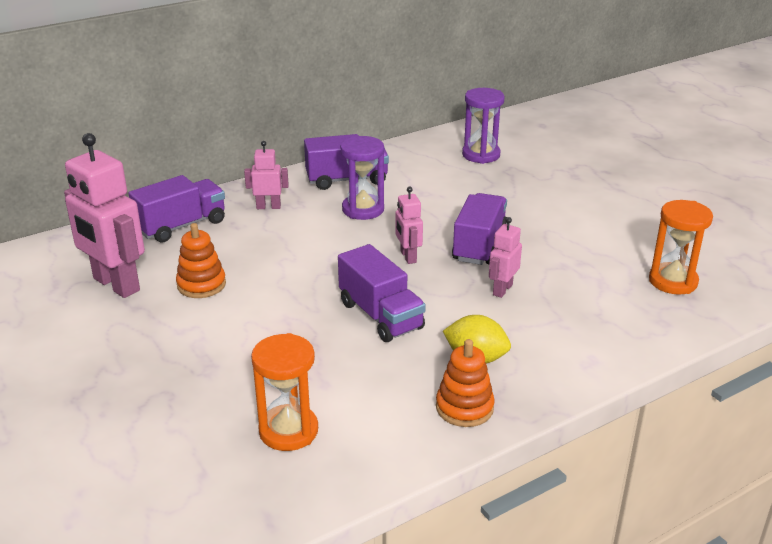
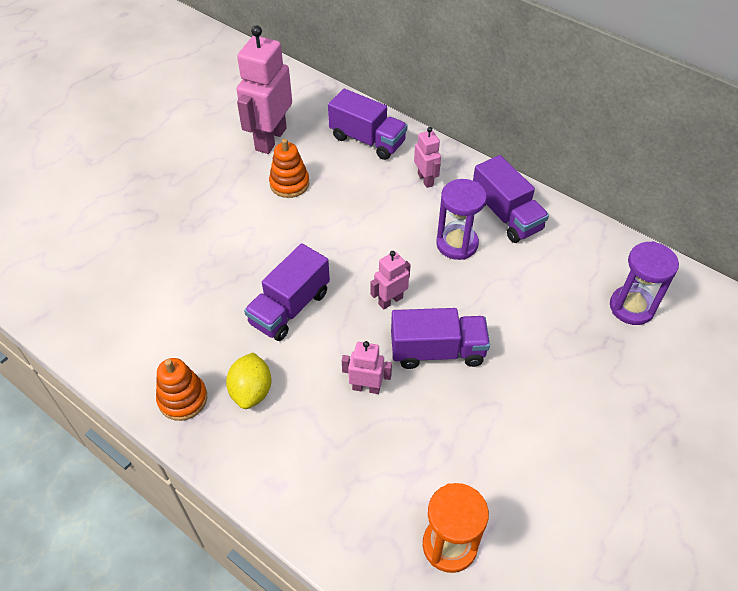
camera: 70 degrees right, 20 degrees up
orange hourglass [251,333,318,451] -> none

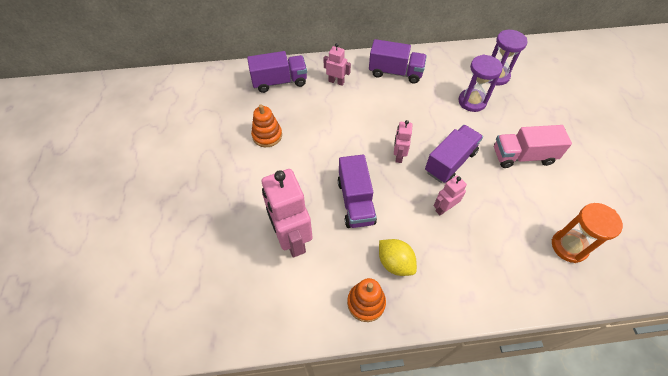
camera: 45 degrees left, 5 degrees up
pink robot [236,25,292,154] -> pink robot moved to [262,169,313,258]
purple hourglass [436,179,487,260] -> purple hourglass moved to [459,54,503,112]
none -> pink truck [494,125,572,168]

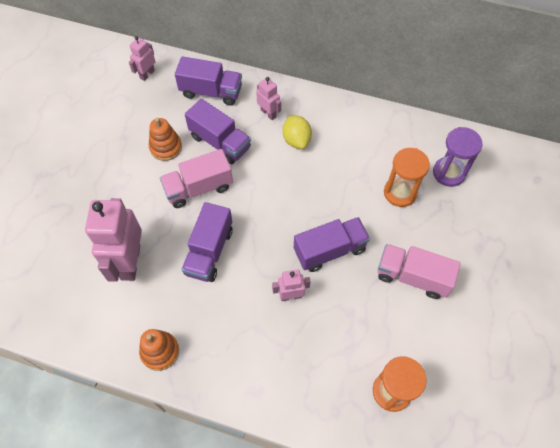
camera: 25 degrees right, 5 degrees up
purple truck [369,39,427,84] -> purple truck moved to [185,99,251,164]
yellow lemon [379,239,417,276] -> yellow lemon moved to [282,115,312,149]
pink robot [394,120,412,163] -> pink robot moved to [129,36,156,81]
purple hourglass [459,54,503,112] -> orange hourglass [384,148,430,207]
none -> pink truck [160,149,233,208]

